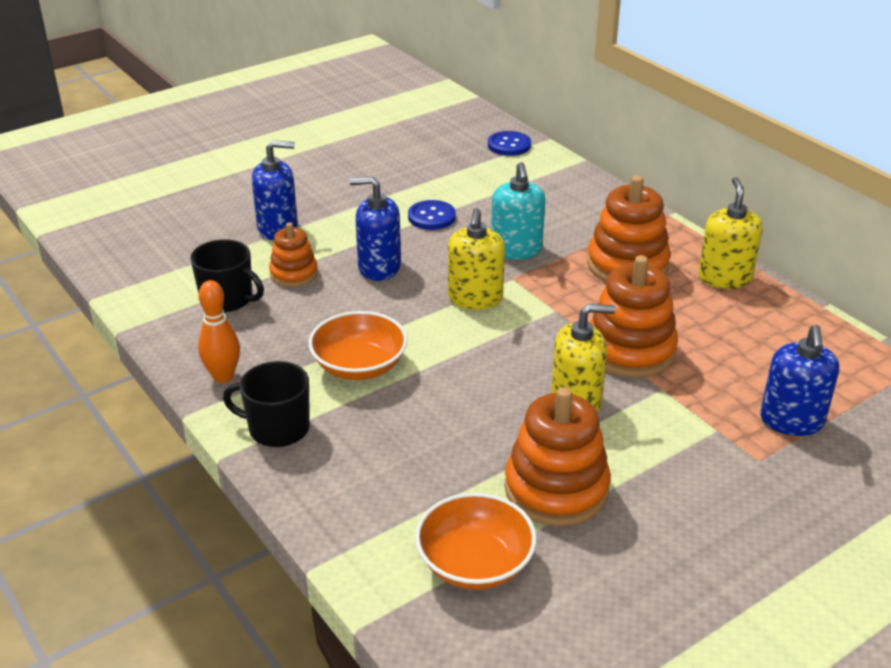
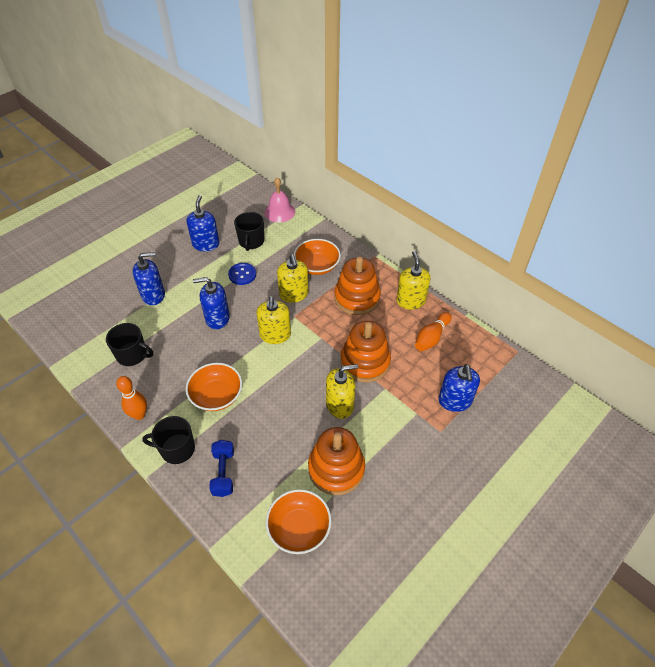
camera: 10 degrees left, 15 degrees up
orange stacking toy [269,222,318,287] -> none
blue button [488,131,531,156] -> pink bell [265,177,295,222]
turquoise soap dispenser [491,162,545,260] -> yellow soap dispenser [277,255,309,303]
none -> blue soap dispenser [187,195,219,251]
none -> blue dumbbell [209,440,234,497]
none -> black mug [234,212,264,251]
none -> orange bowl [294,239,341,275]
none -> orange bowling pin [415,312,451,351]

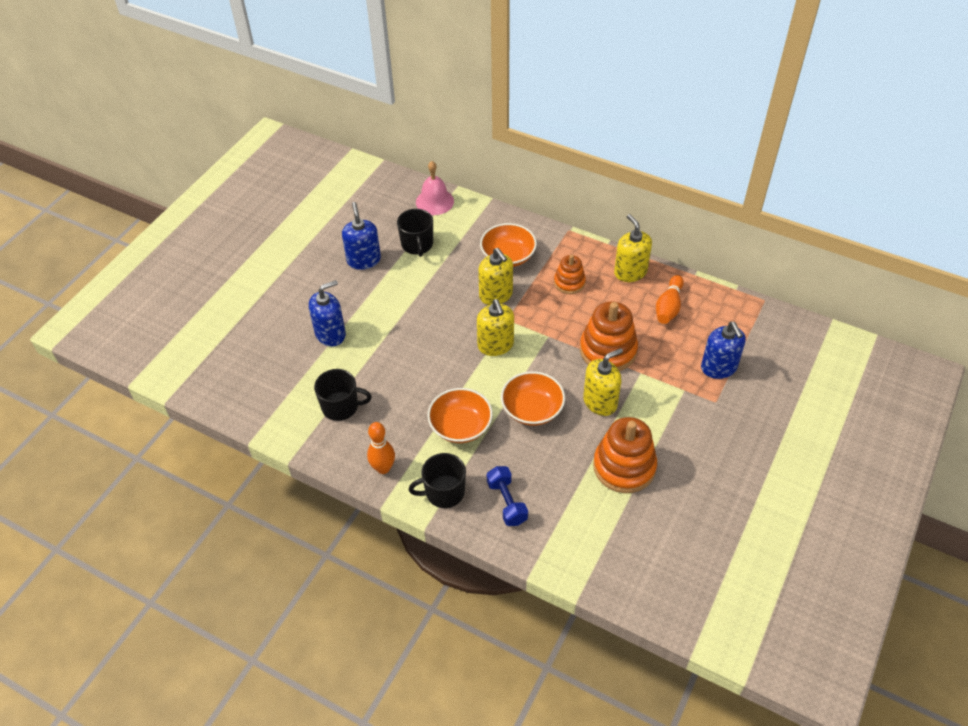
camera: 15 degrees left, 0 degrees up
blue soap dispenser [193,277,230,329] -> none
blue button [228,263,256,285] -> none
orange bowl [266,489,332,554] -> orange bowl moved to [501,371,565,426]
orange stacking toy [335,256,381,315] -> orange stacking toy [554,255,586,294], size x0.58

